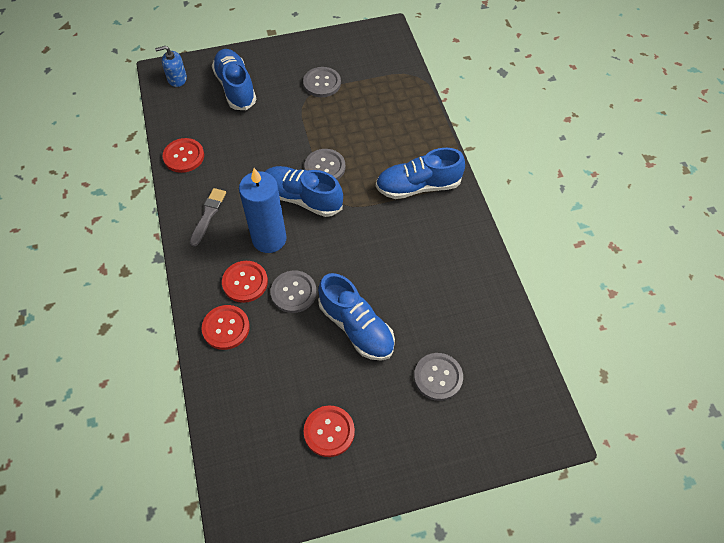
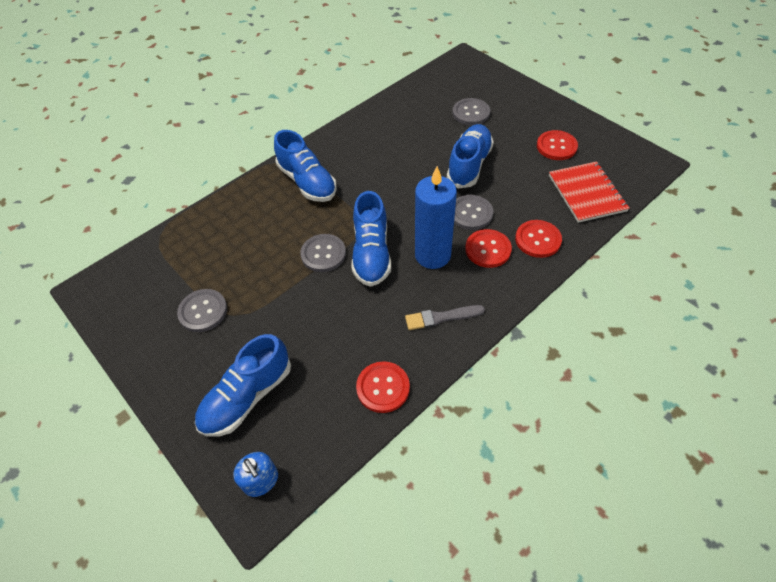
camera: 115 degrees left, 5 degrees down
none -> red notebook [549,161,630,223]

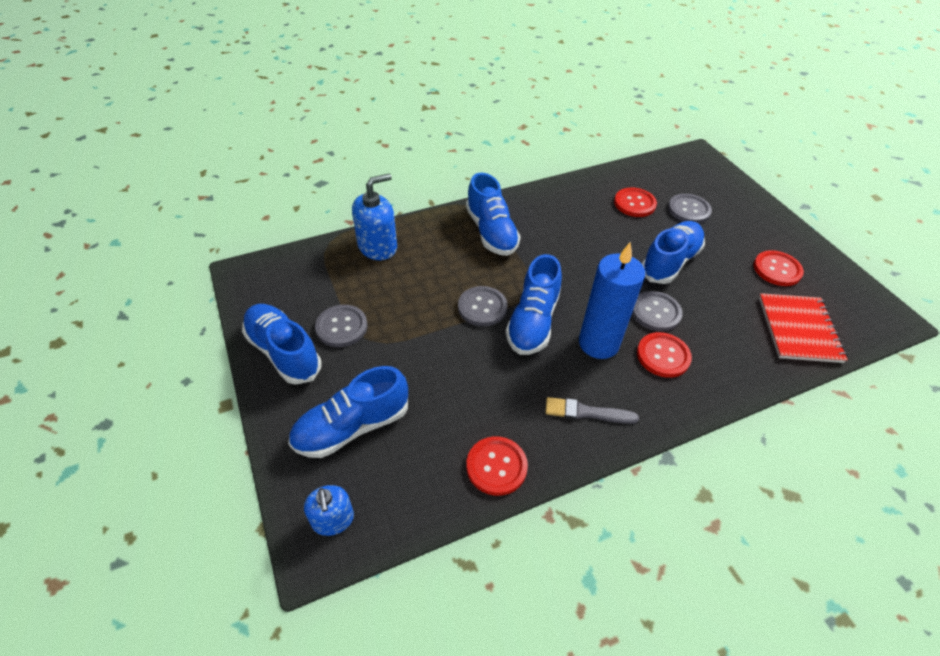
camera: 15 degrees right, 5 degrees down
red button [515,220,562,258] -> red button moved to [614,188,657,217]
none -> blue shoe [242,304,322,385]
none -> blue soap dispenser [352,173,397,260]

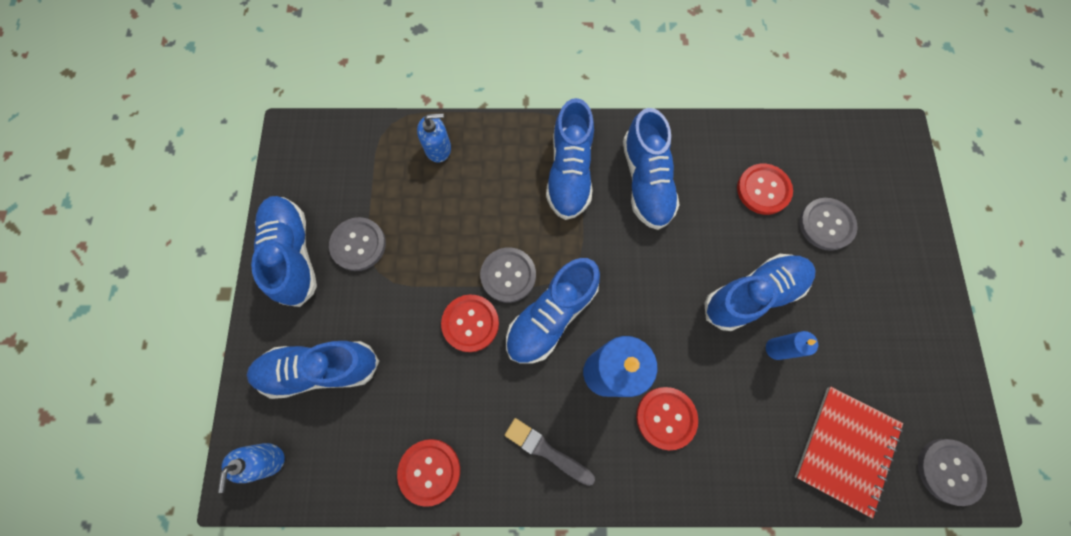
camera: 25 degrees right, 25 degrees up
blue soap dispenser [352,173,397,260] -> blue soap dispenser [417,113,451,163], size x0.63
grey button [632,291,683,332] -> grey button moved to [918,439,987,506]
red button [754,250,804,286] -> red button moved to [441,294,499,352]
none -> blue shoe [623,108,680,230]
none -> blue candle [766,331,818,360]

